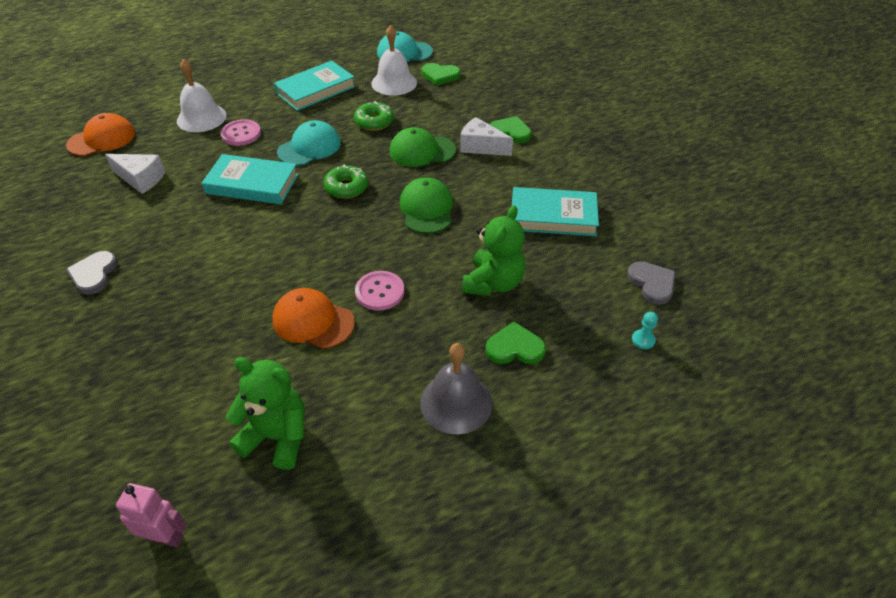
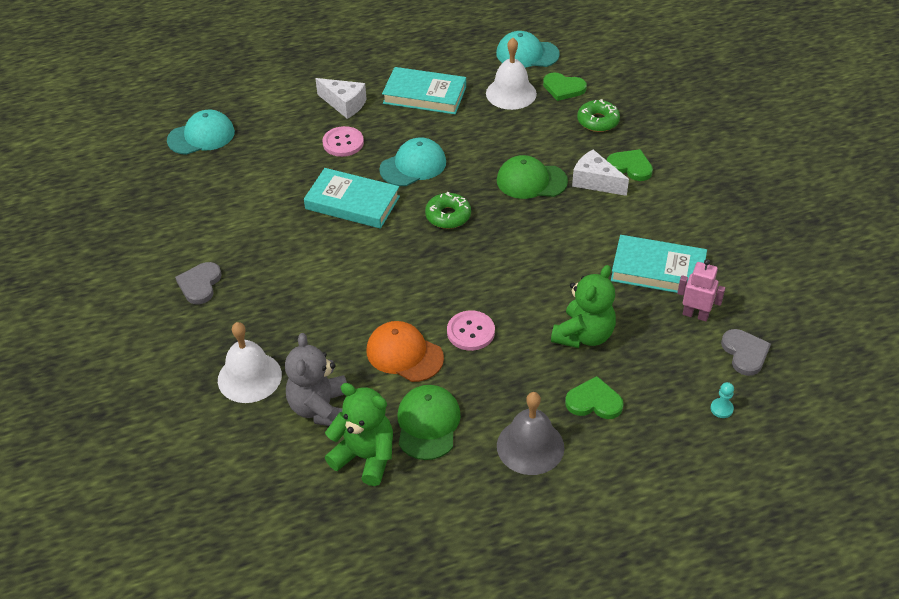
camera: 10 degrees right, 0 degrees up
orange cap [66,113,135,156] -> turquoise cap [167,110,235,155]
white cheese [105,154,165,194] -> white cheese moved to [315,78,367,119]
pink robot [116,483,186,547] -> pink robot moved to [677,259,725,321]
white bell [177,59,227,132] -> white bell moved to [218,322,282,403]
turquoise book [274,61,356,111] -> turquoise book turned 45 degrees clockwise [382,67,466,114]
green donut [354,101,394,131] -> green donut moved to [577,99,620,132]
green cap [400,177,453,234] -> green cap moved to [398,385,461,460]
none -> grey teddy bear [285,333,347,426]

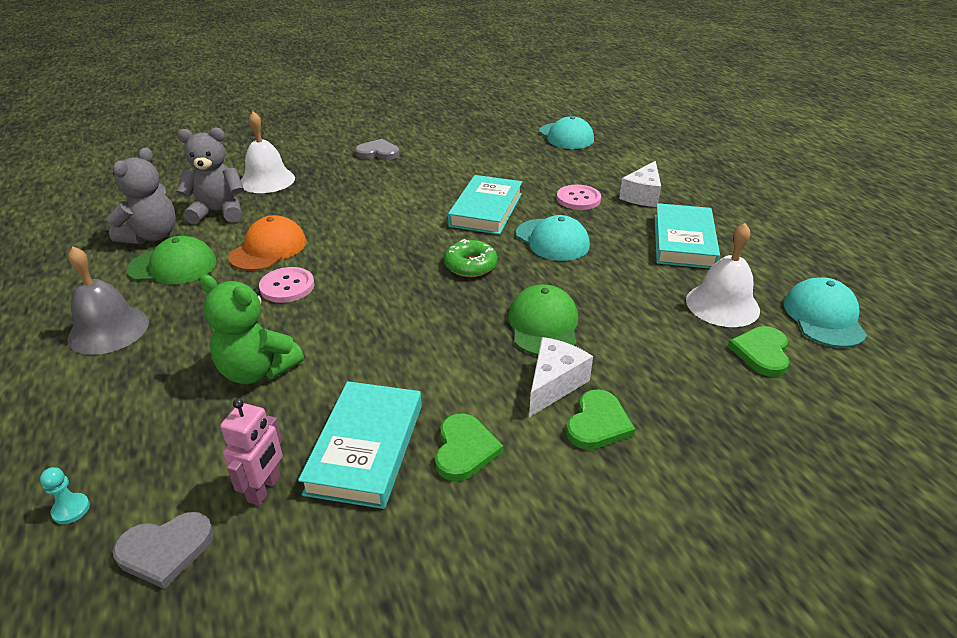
camera: 85 degrees right, 10 degrees down
green teddy bear [325,383,393,486] -> grey teddy bear [107,147,176,244]
green heart [565,376,624,419] -> green heart moved to [435,413,503,481]
green donut [577,99,620,132] -> none

